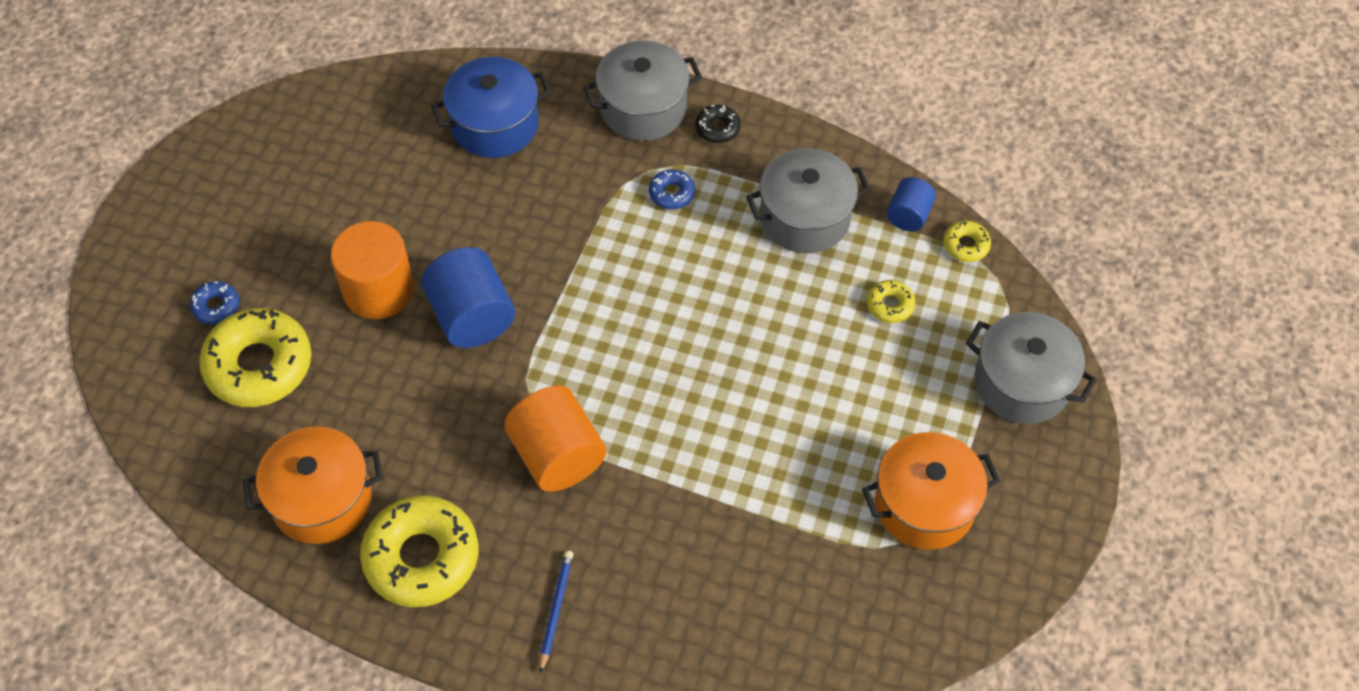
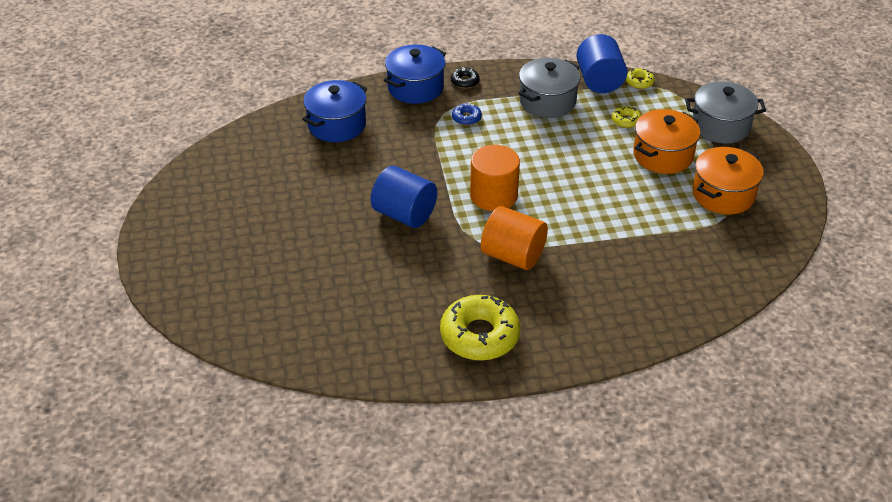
camera: 30 degrees left, 15 degrees down
blue donut [190,281,240,324] -> none
yellow donut [199,308,311,407] -> none
orange pot [243,426,383,544] -> orange pot moved to [633,109,700,174]
orange cylinder [331,221,414,319] -> orange cylinder moved to [470,145,520,211]
blue pencil [540,551,574,674] -> none
grey pot [583,41,702,141] -> blue pot [384,45,446,104]
blue cylinder [887,177,936,232] -> blue cylinder [576,34,627,93], size x1.78

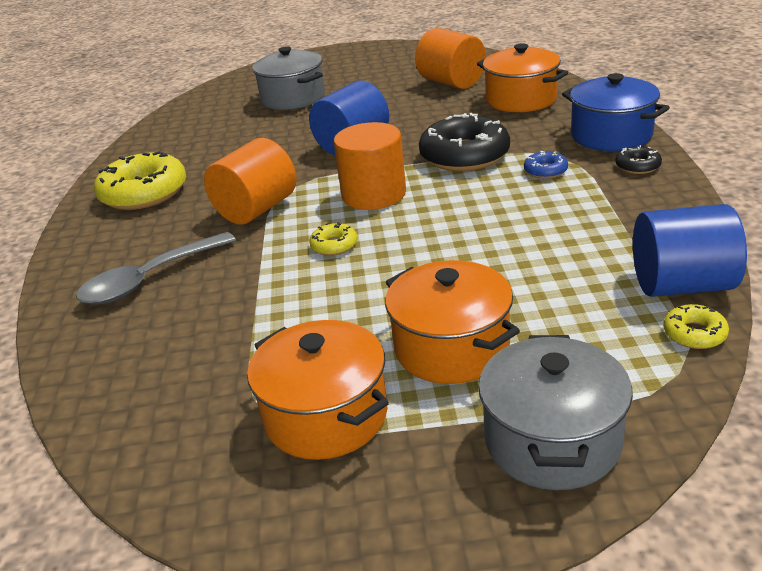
camera: 100 degrees right, 10 degrees down
blue pot [302,80,367,142] -> orange pot [477,43,568,112]
grey pot [518,58,580,118] -> grey pot moved to [252,47,325,110]
yellow donut [612,106,641,128] -> yellow donut moved to [309,222,357,256]
none -> grey spoon [76,232,236,305]
none -> orange cylinder [415,28,486,89]
none -> black donut [419,113,510,171]

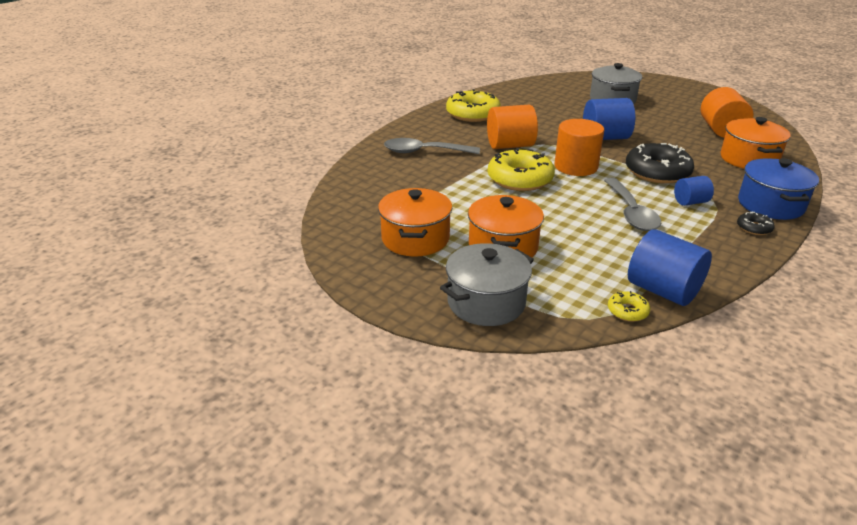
camera: 40 degrees right, 0 degrees up
yellow donut [309,222,357,256] -> yellow donut [488,148,555,191], size x2.20
blue donut [524,151,568,179] -> blue cylinder [674,176,714,206]
none -> grey spoon [604,178,661,231]

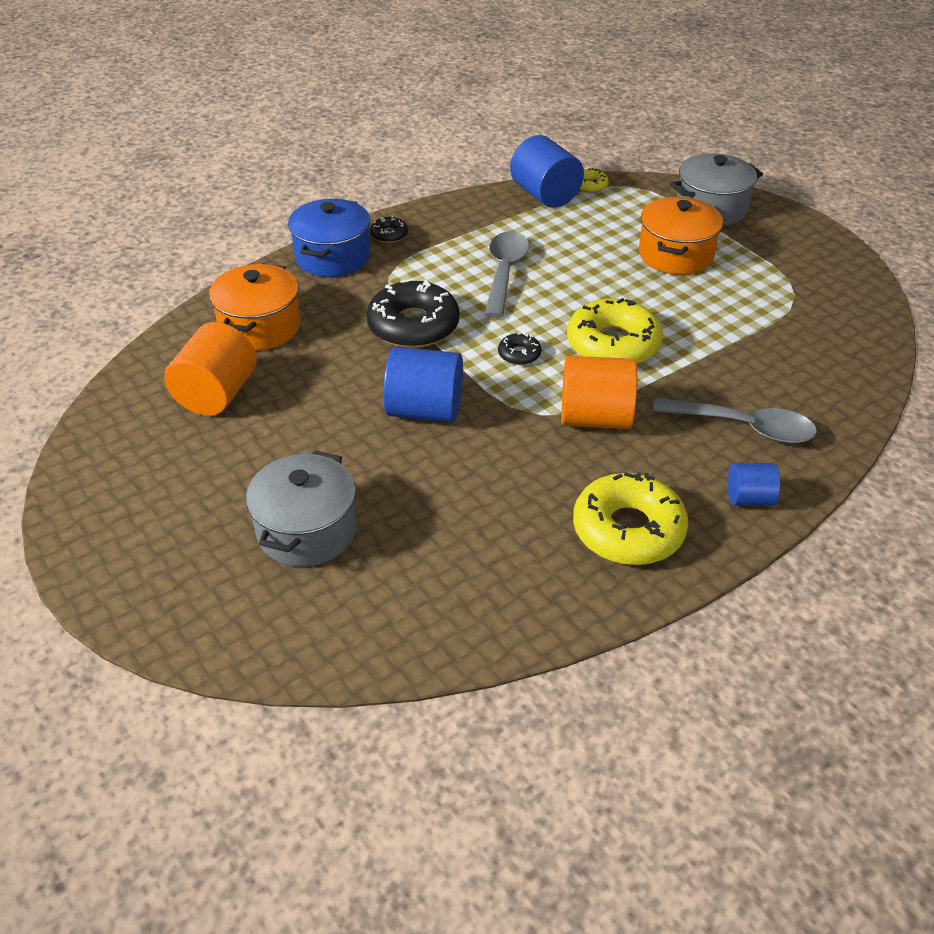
camera: 165 degrees left, 10 degrees up
orange pot [378,188,452,257] -> none
orange cylinder [554,119,604,176] -> black donut [498,333,542,365]
blue cylinder [674,176,714,206] -> blue cylinder moved to [728,463,780,506]

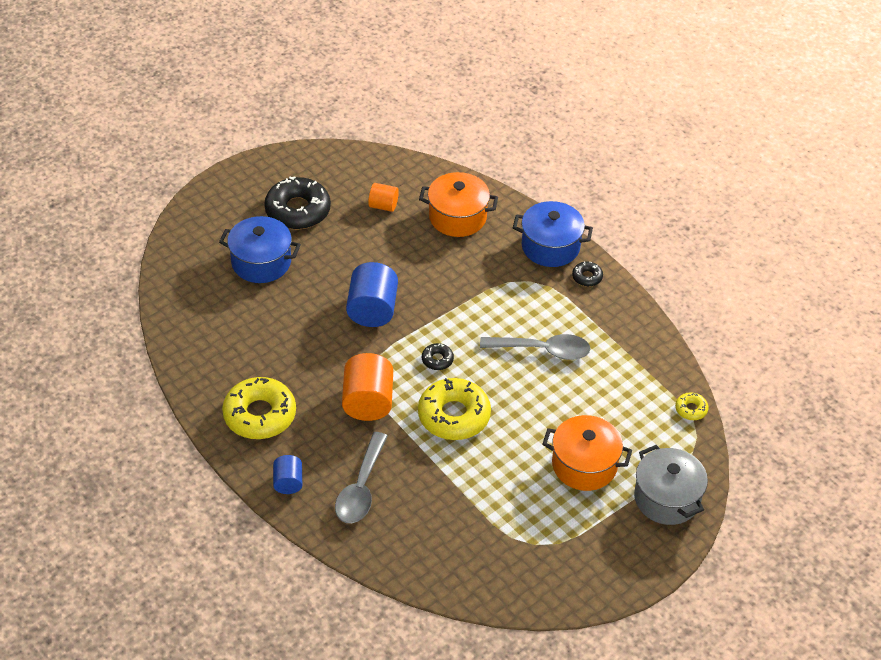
camera: 85 degrees right, 5 degrees up
orange cylinder [164,322,257,416] -> orange cylinder [368,183,399,212], size x0.56
grey pot [246,450,357,567] -> blue pot [219,216,301,283]
black donut [366,280,460,348] -> black donut moved to [264,176,331,230]
blue cylinder [510,135,584,208] -> none

